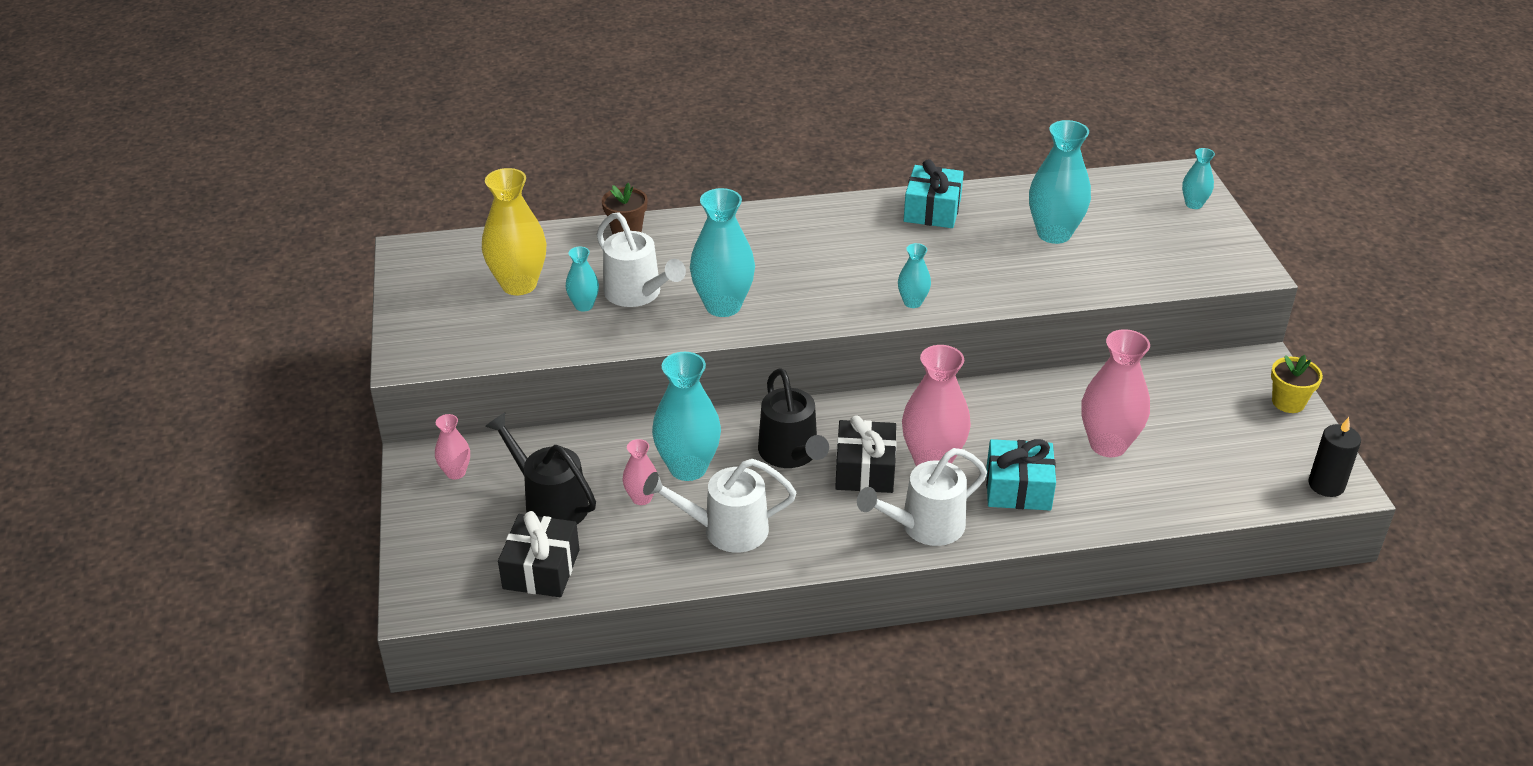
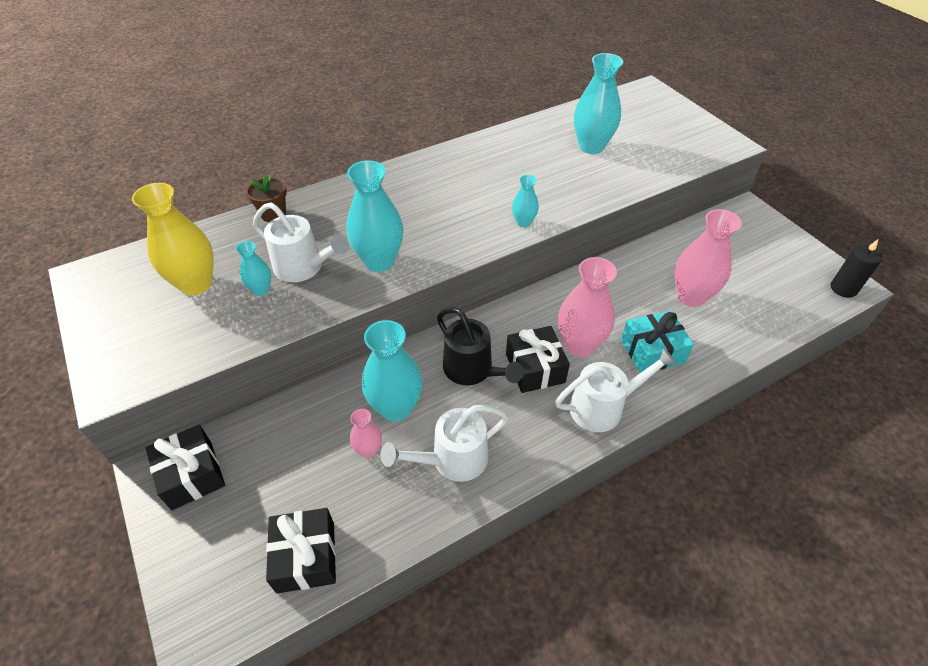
camera: 20 degrees left, 10 degrees up
pink vase [435,414,470,480] -> black gift [146,425,225,510]
black watering can [485,413,596,524] -> none
white watering can [857,448,987,546] -> white watering can turned 150 degrees counterclockwise [555,348,677,432]
turquoise gift [904,159,964,228] -> none
turquoise vase [1182,148,1215,209] -> none
yellow flower pot [1271,355,1323,413] -> none

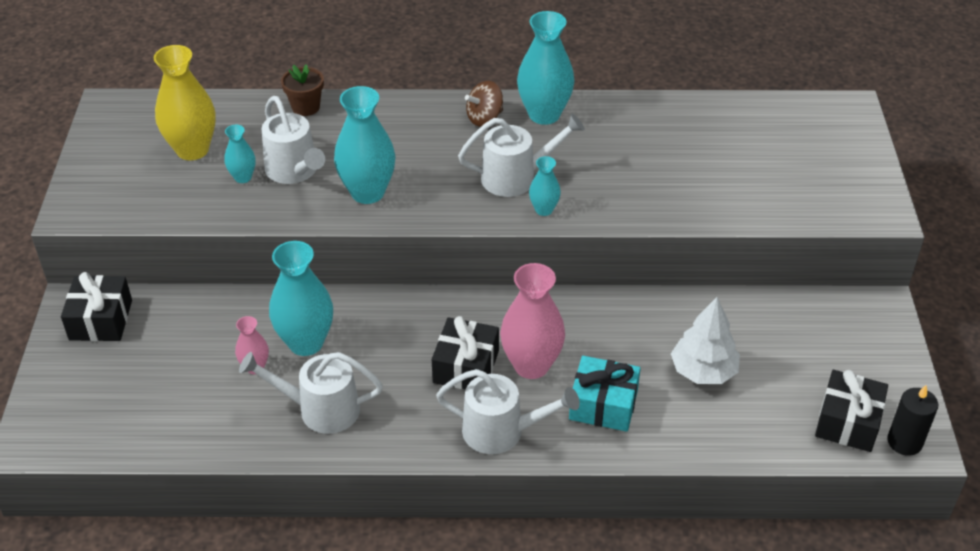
camera: 30 degrees right, 5 degrees down
black gift [266,508,336,593] -> black gift moved to [815,370,888,452]
black watering can [437,307,523,385] -> none
turquoise vase [574,53,623,154] -> turquoise vase moved to [517,11,574,125]
pink vase [675,209,742,307] -> white tree [671,297,740,384]
none -> white watering can [458,113,585,197]
none -> brown spinning top [465,81,503,126]

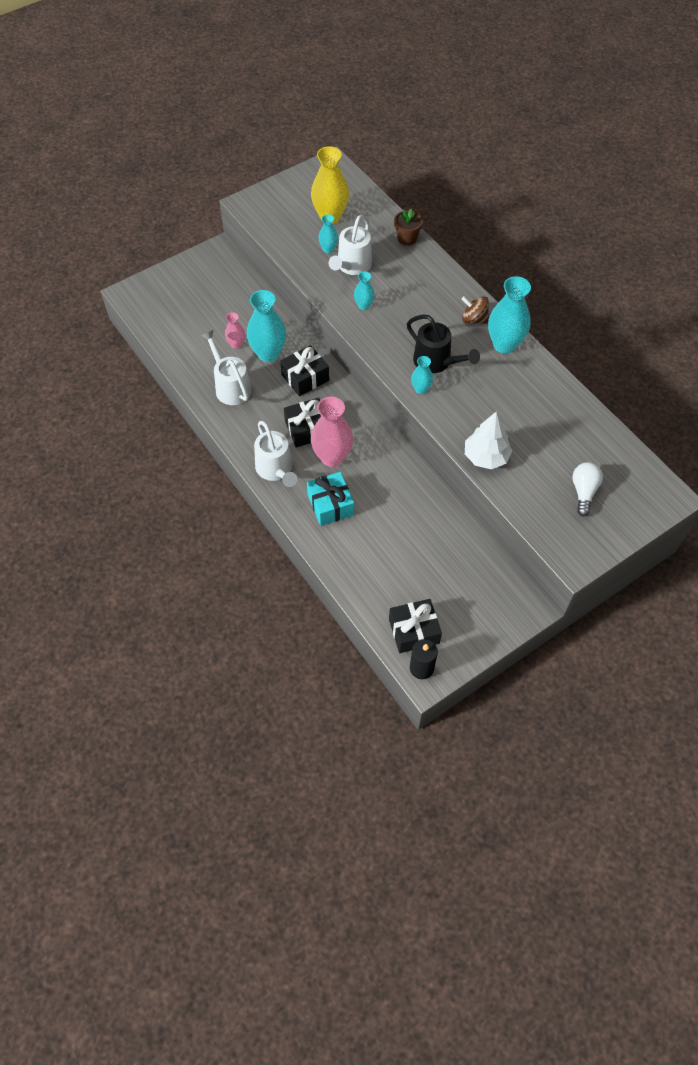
camera: 55 degrees right, 15 degrees up
black gift [61,272,132,341] -> black gift moved to [280,345,329,396]
turquoise vase [334,86,396,204] -> turquoise vase [354,271,375,310], size x0.52
white watering can [458,113,585,197] -> black watering can [407,314,480,373]
white tree [671,297,740,384] -> white tree moved to [465,412,512,469]
none -> white light bulb [572,462,603,516]

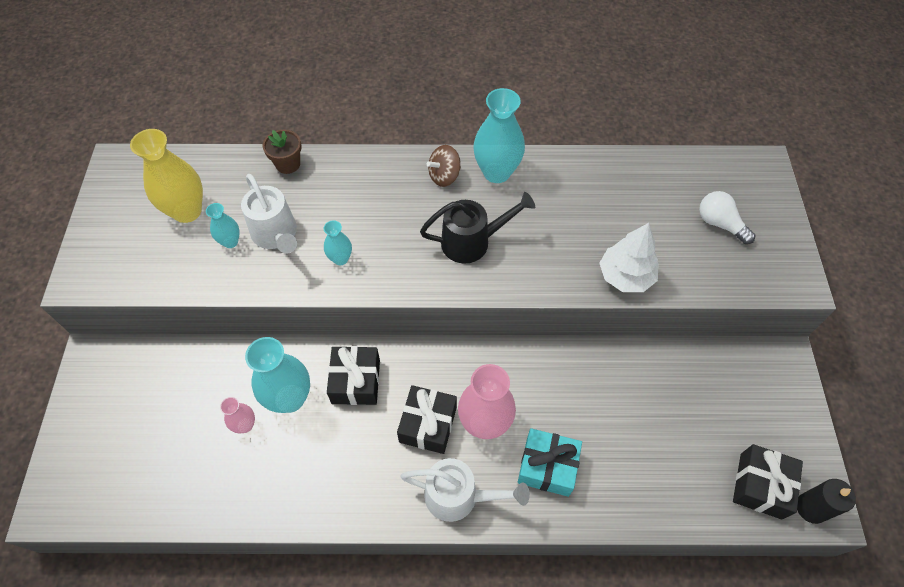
camera: 55 degrees left, 0 degrees up
white watering can [201,330,252,405] -> none
turquoise vase [411,356,433,394] -> none

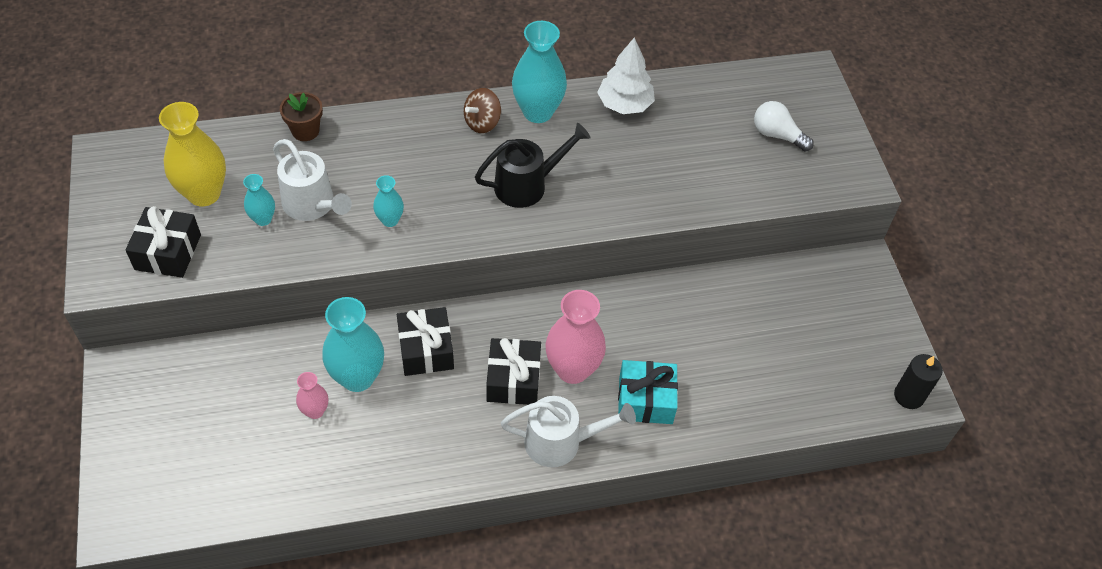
camera: 15 degrees left, 5 degrees down
white tree [599,223,659,292] -> white tree moved to [597,37,655,114]
black gift [733,444,803,520] -> black gift moved to [125,206,201,278]

